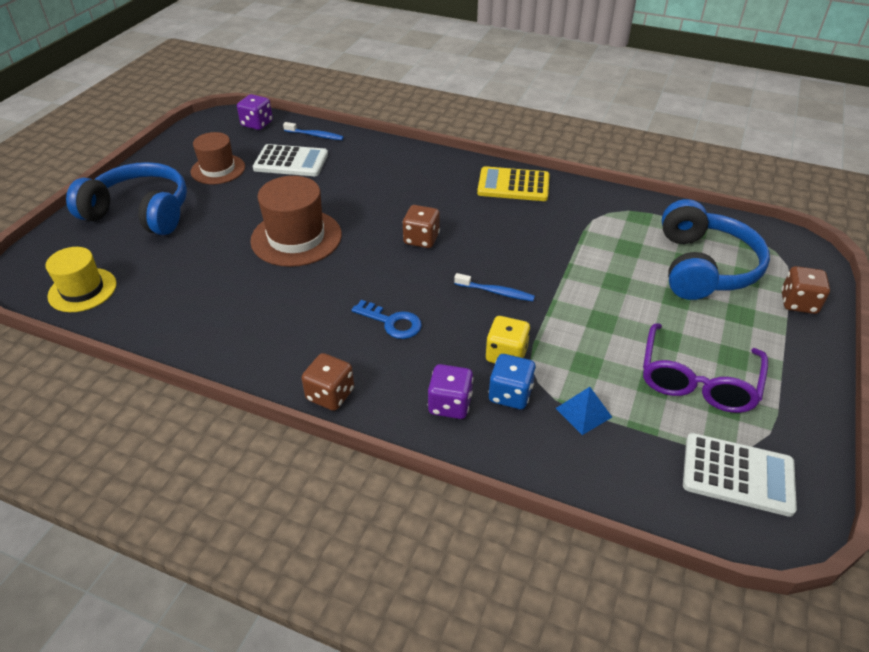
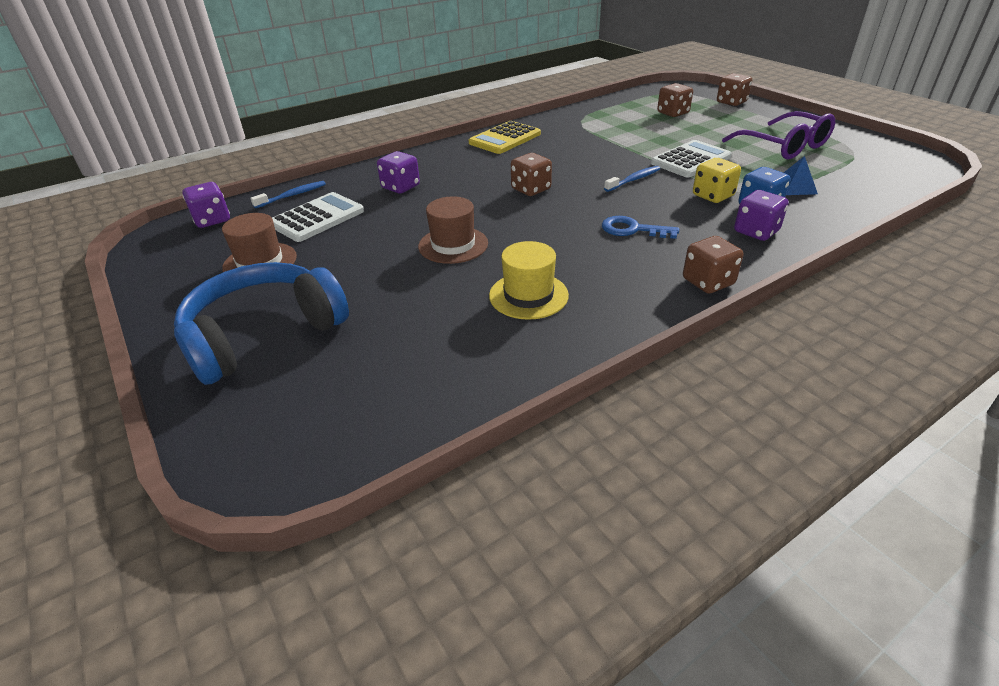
camera: 55 degrees left, 5 degrees down
yellow hat [45,247,117,312] -> yellow hat moved to [489,241,569,320]
brown hat [250,176,342,267] -> brown hat [418,196,488,264], size x0.66
blue key [352,300,422,339] -> blue key turned 135 degrees counterclockwise [602,216,679,239]
blue headphones [662,199,770,300] -> brown dice [657,83,693,117]
white calculator [683,433,797,517] -> white calculator moved to [651,140,732,177]
none -> purple dice [377,151,420,194]

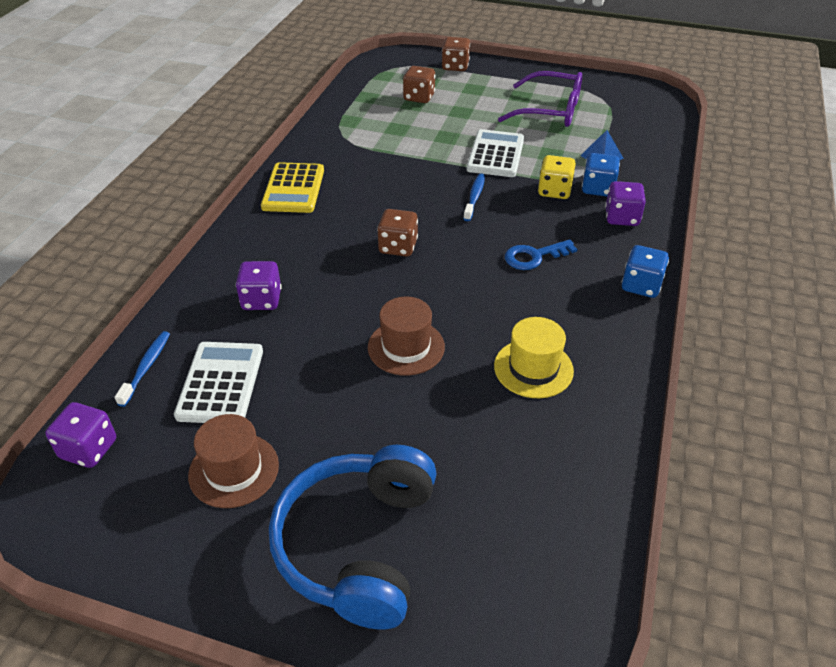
camera: 40 degrees left, 5 degrees up
brown dice [683,236,743,294] -> blue dice [622,245,669,298]

